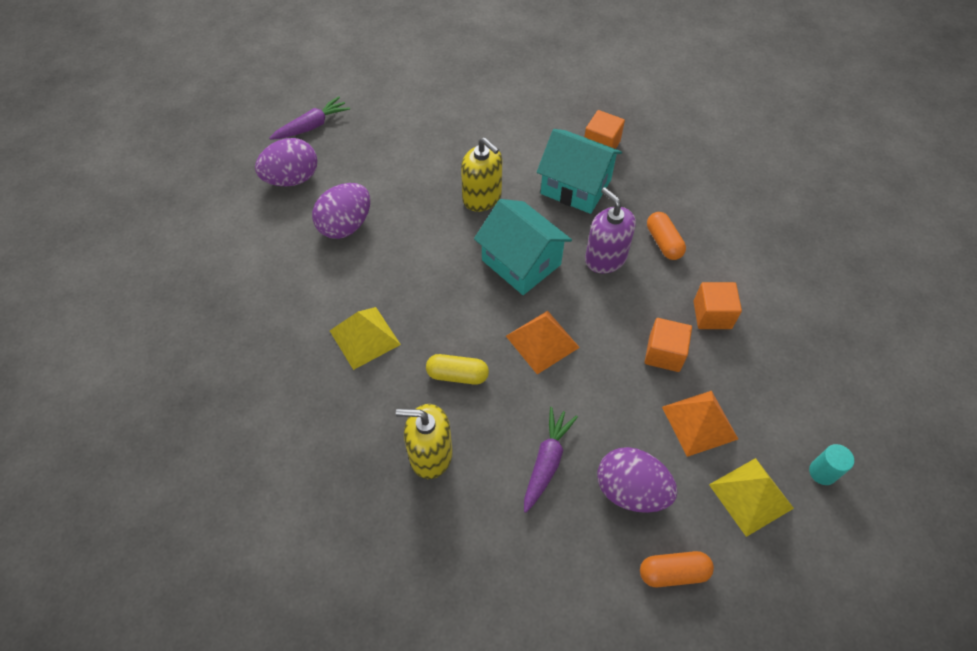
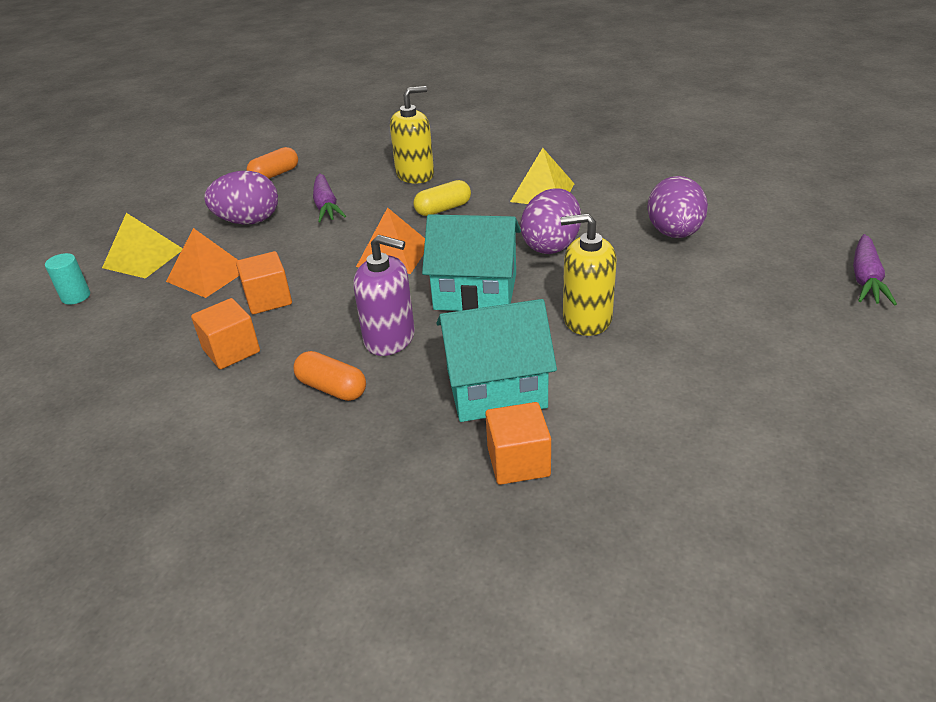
camera: 145 degrees right, 20 degrees down
purple egg [255,138,317,186] -> purple egg moved to [520,188,581,254]
orange capsule [640,551,714,587] -> orange capsule moved to [247,147,298,179]

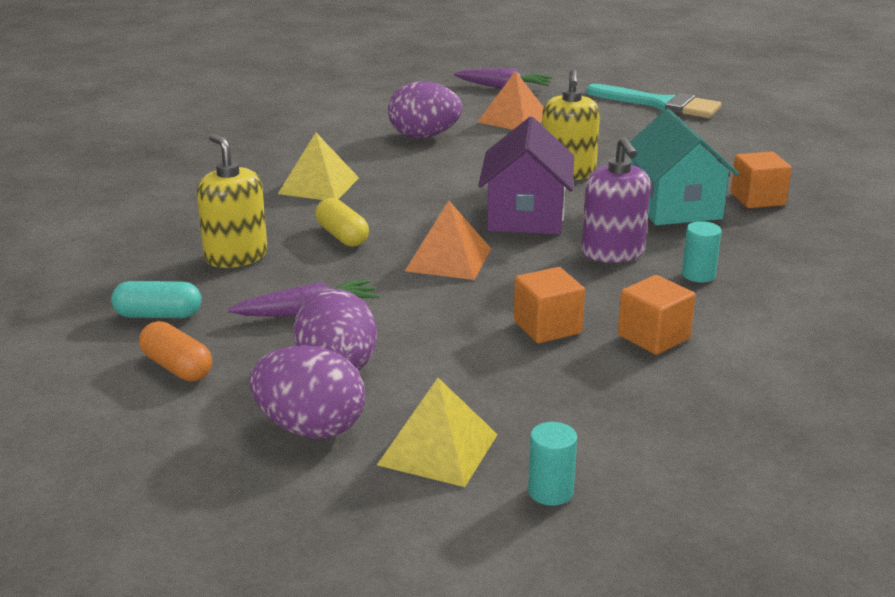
camera: 95 degrees left, 10 degrees down
orange pyramid [166,228,239,298] -> orange pyramid moved to [478,71,543,130]
orange capsule [293,351,366,401] -> turquoise cylinder [682,221,722,282]
purple soap dispenser [353,235,415,356] -> purple soap dispenser turned 150 degrees clockwise [582,137,651,263]
turquoise house [422,214,521,311] -> purple house [478,117,574,235]
purple egg [520,188,581,254] -> purple egg moved to [250,345,365,439]
none -> turquoise capsule [111,281,202,318]
none -> turquoise brush [586,84,721,118]

